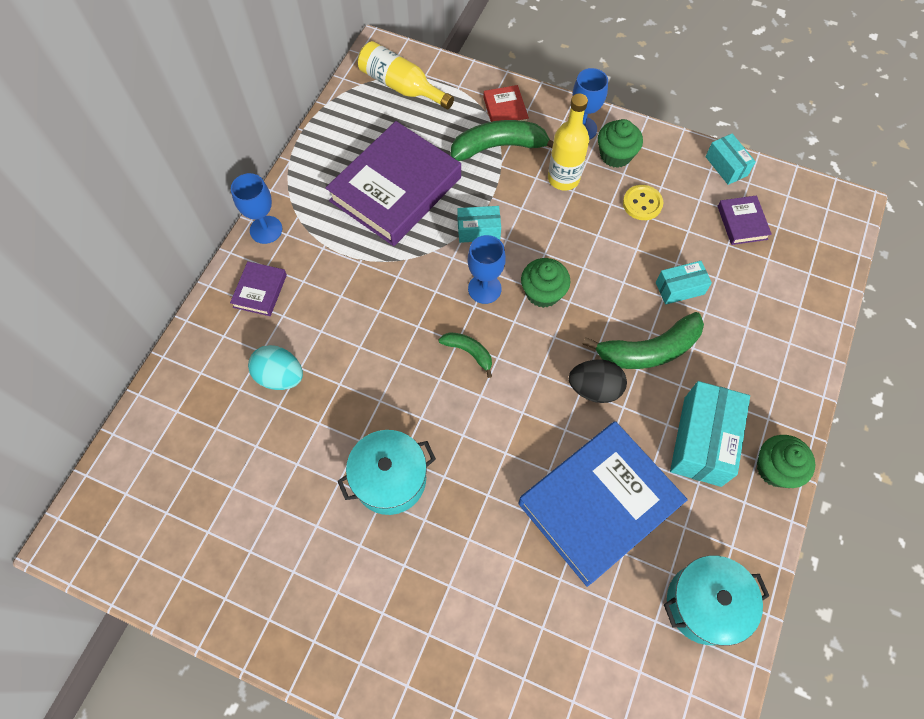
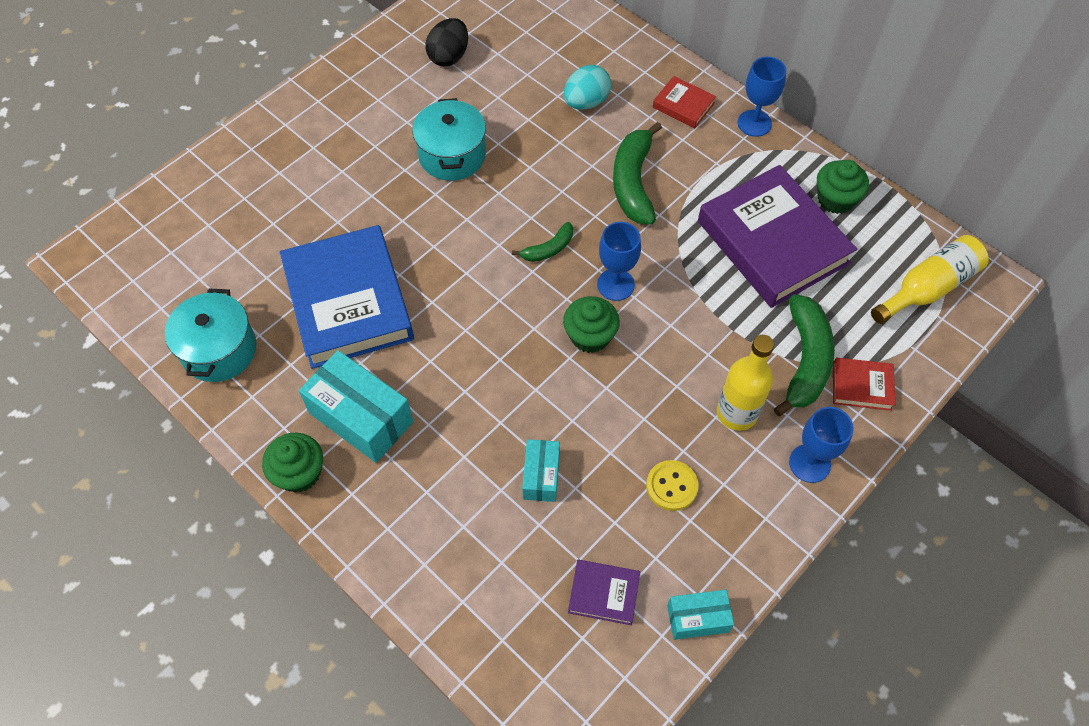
camera: 110 degrees right, 5 degrees down
purple book [230,261,287,316] -> red book [653,76,716,128]
turquoise box [458,206,501,243] -> none
black egg [569,359,627,403] -> black egg moved to [426,18,468,66]
green banana [583,312,704,369] -> green banana moved to [613,122,662,224]
green cupcake [598,119,643,168] -> green cupcake moved to [817,160,869,214]

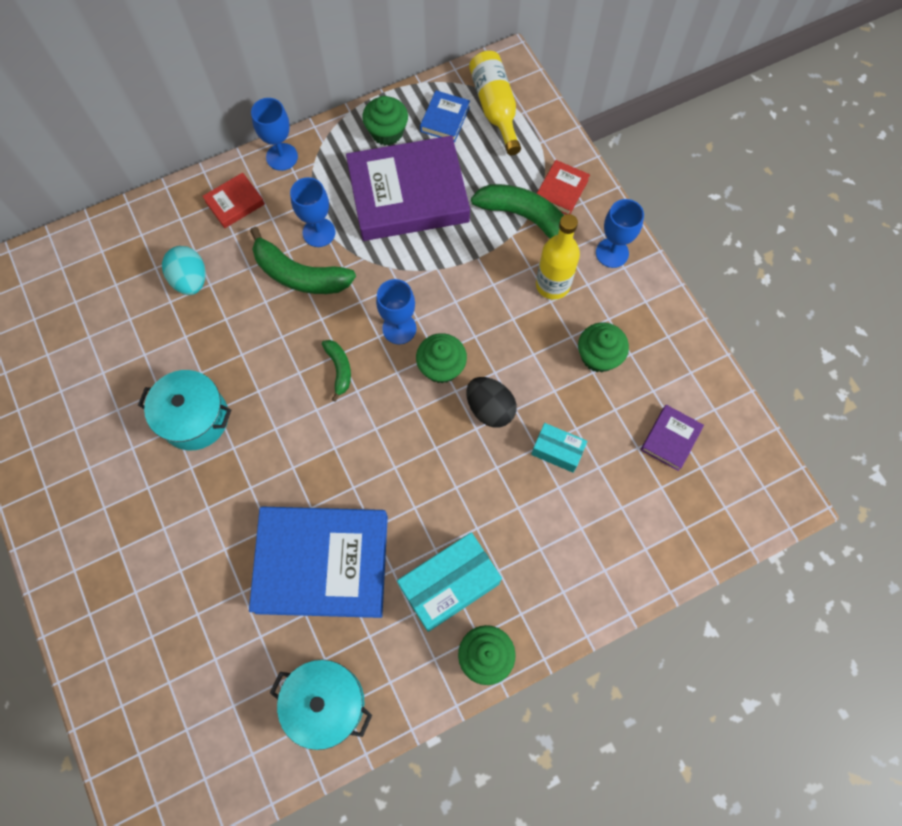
camera: 70 degrees left, 10 degrees up
black egg [426,18,468,66] -> black egg moved to [466,377,517,428]
yellow button [646,460,699,511] -> green cupcake [578,322,629,373]
turquoise box [667,590,734,640] -> none
none -> blue goblet [290,177,335,247]
none -> blue book [420,90,470,142]

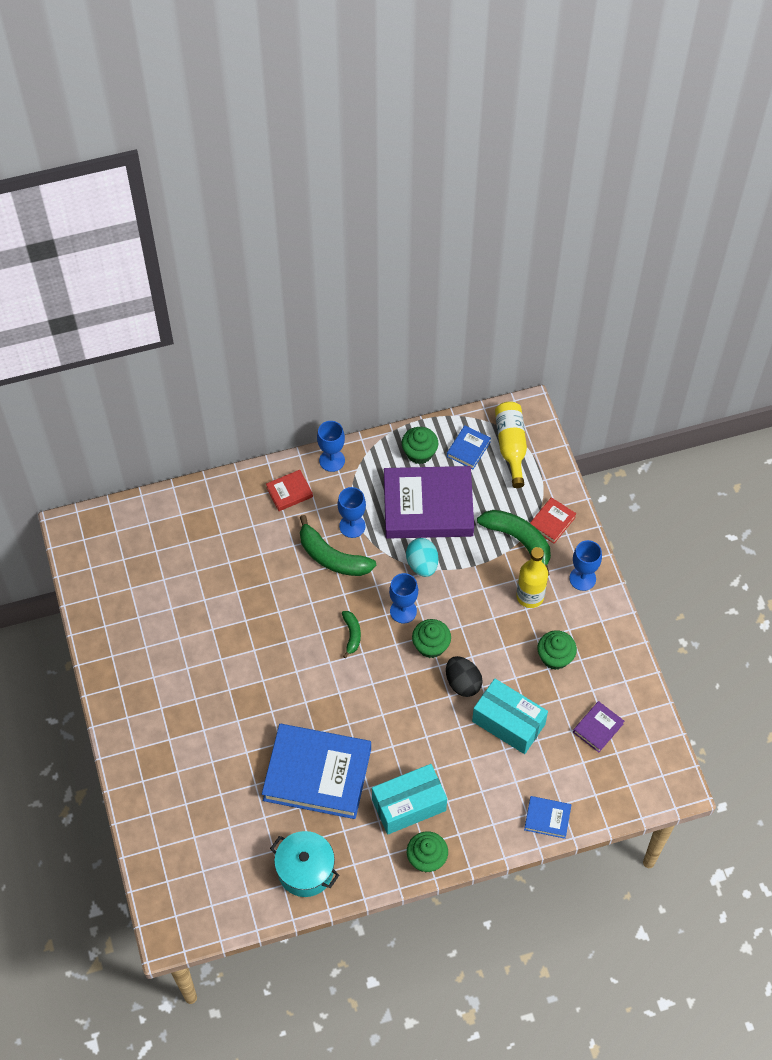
camera: 10 degrees right, 10 degrees down
turquoise pot [138,370,231,451] -> none
turquoise egg [162,246,206,295] -> turquoise egg moved to [406,538,438,577]
turquoise box [531,423,587,473] -> turquoise box [472,679,548,754], size x1.78
none -> blue book [524,796,571,839]

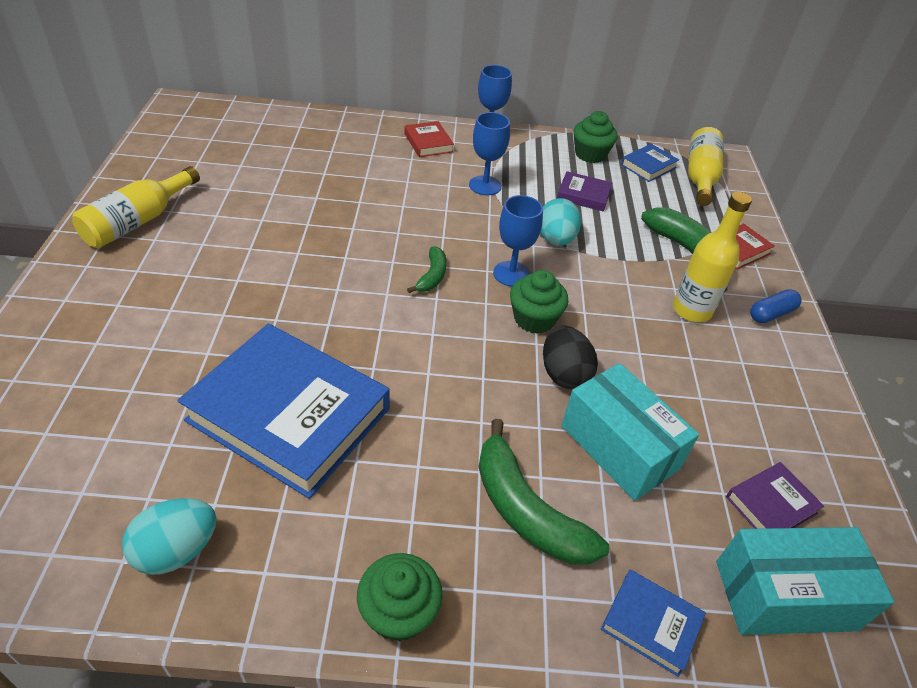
camera: 15 degrees right, 15 degrees down
red book [266,470,313,511] -> red book turned 75 degrees clockwise [404,121,454,157]
turquoise pot [270,831,339,897] -> turquoise egg [122,498,217,575]
green banana [300,515,376,576] -> green banana moved to [478,419,610,565]
turquoise box [372,764,447,835] -> turquoise box moved to [716,527,895,635]
purple book [384,466,474,539] -> purple book [557,171,612,212], size x0.44
green cupcake [537,630,577,670] -> none
blue goblet [569,540,602,591] -> blue capsule [750,289,802,323]
none -> yellow bottle [72,166,200,248]

